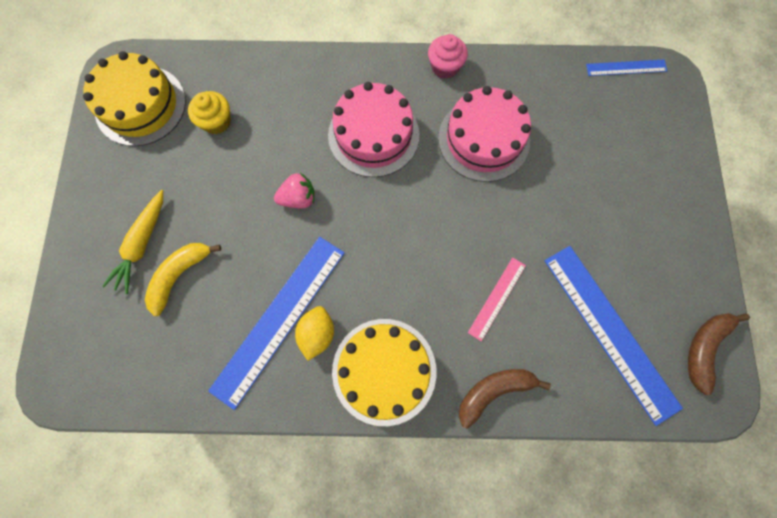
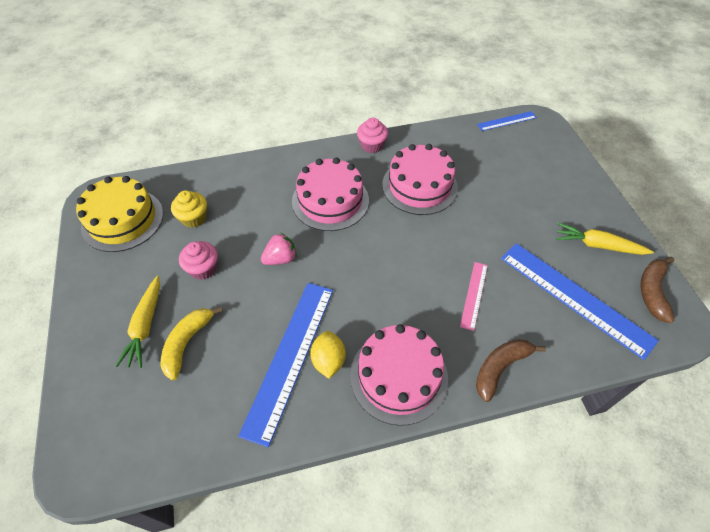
camera: 15 degrees left, 20 degrees down
yellow cake [332,319,436,426] -> pink cake [350,324,448,426]
none -> pink cupcake [179,241,218,280]
none -> yellow carrot [556,223,654,255]

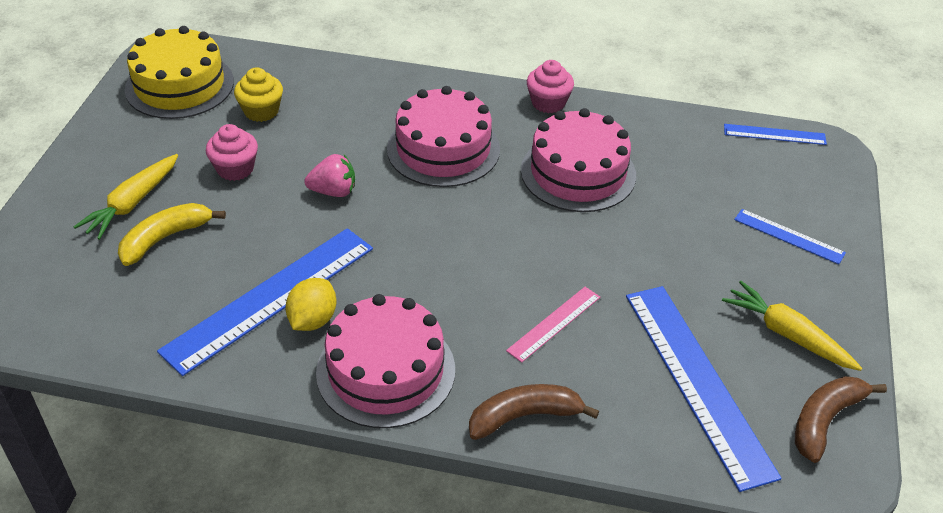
camera: 25 degrees right, 10 degrees down
none -> blue ruler [734,209,846,264]

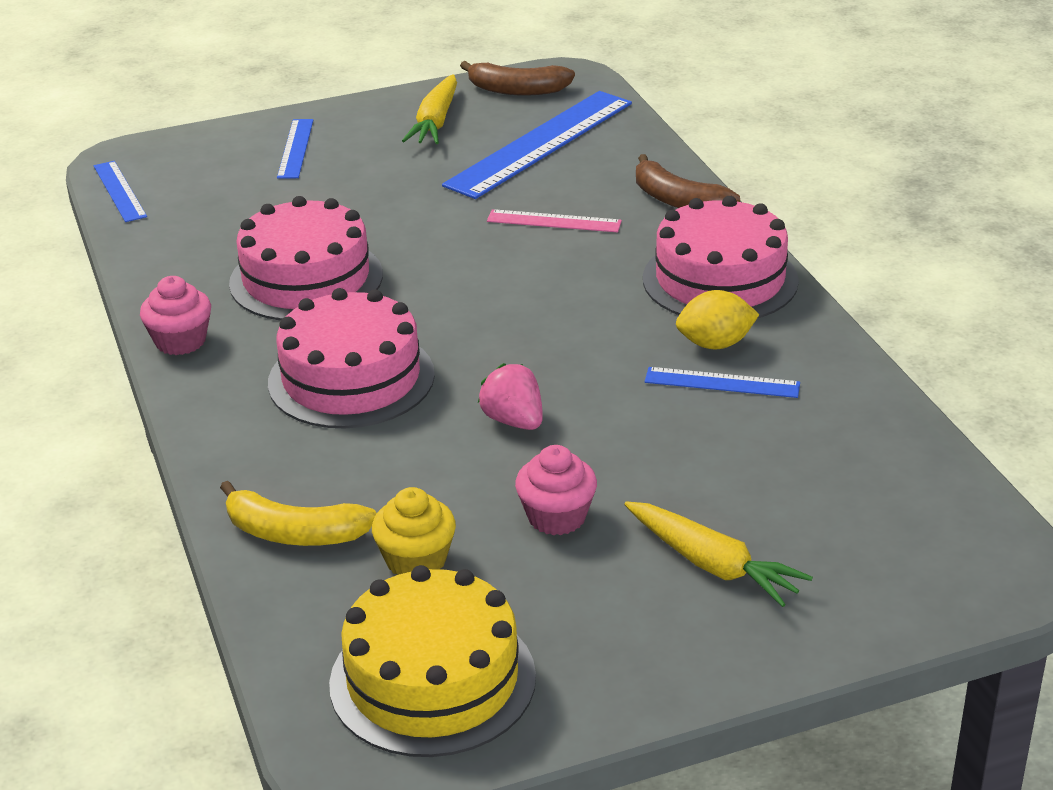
camera: 120 degrees left, 10 degrees down
yellow carrot [73,154,178,239] -> yellow carrot turned 45 degrees clockwise [624,501,813,607]
yellow banana [118,203,226,266] -> yellow banana moved to [220,481,377,546]
blue ruler [157,228,373,376] -> blue ruler [645,367,800,398], size x0.50

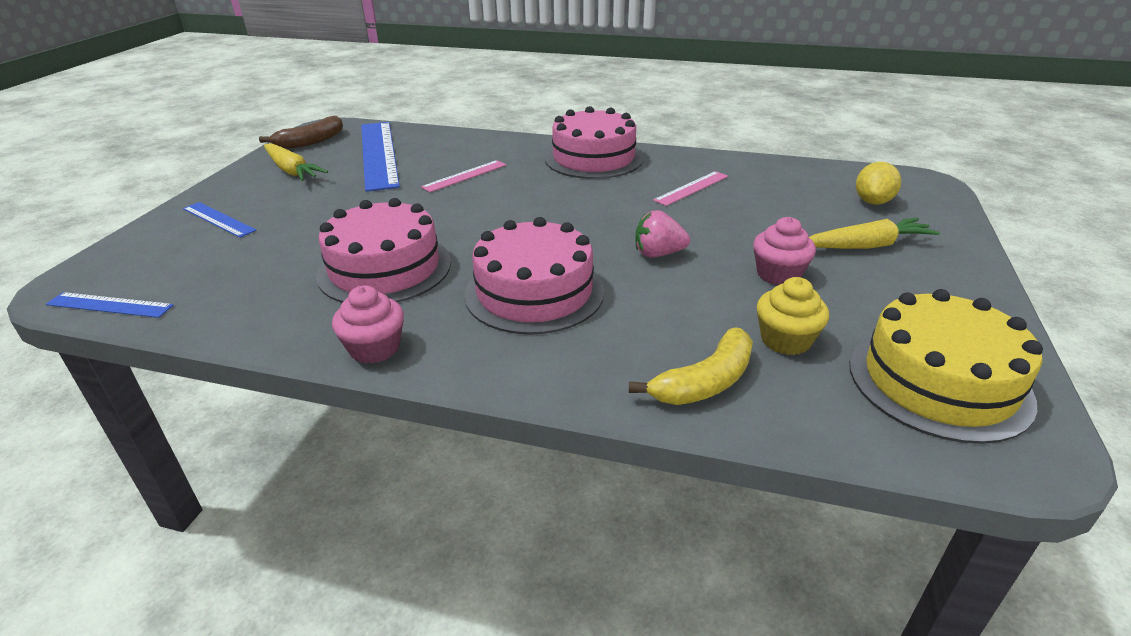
camera: 55 degrees left, 0 degrees up
brown banana [636,154,740,208] -> none
blue ruler [645,367,800,398] -> pink ruler [653,171,728,206]
yellow lemon [676,290,759,349] -> yellow lemon moved to [856,162,901,205]

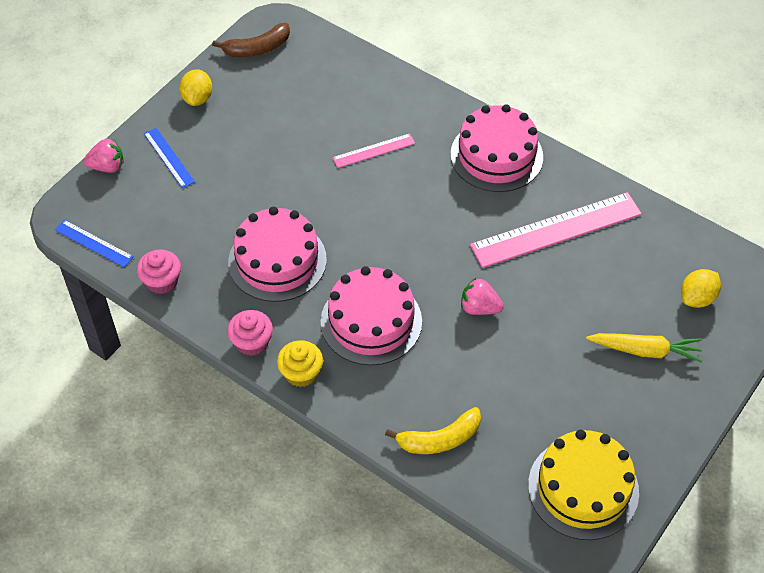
camera: 20 degrees right, 20 degrees up
yellow carrot [264,143,328,181] -> none
blue ruler [361,122,400,192] -> none
pink ruler [653,171,728,206] -> pink ruler [470,192,642,268], size x2.02
pink cupcake [753,217,816,285] -> pink cupcake moved to [137,249,181,294]
yellow cupcake [757,277,829,355] -> yellow cupcake moved to [277,340,323,387]
none -> pink strawberry [83,138,124,173]
none -> yellow lemon [179,69,212,106]

